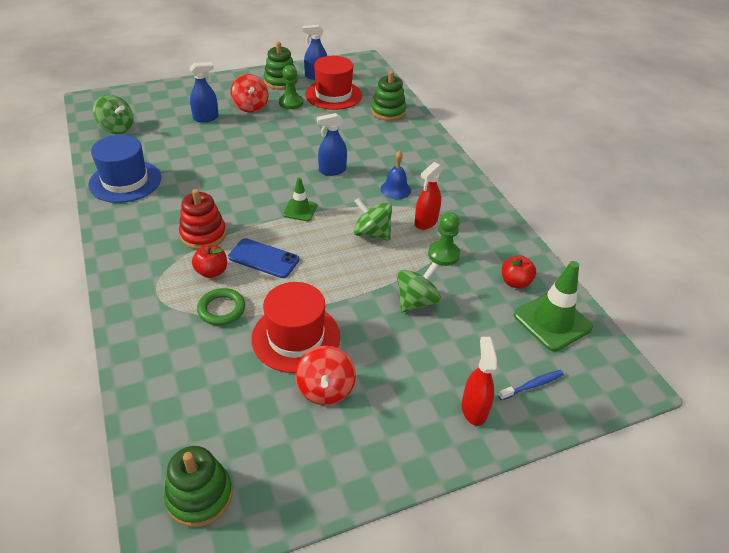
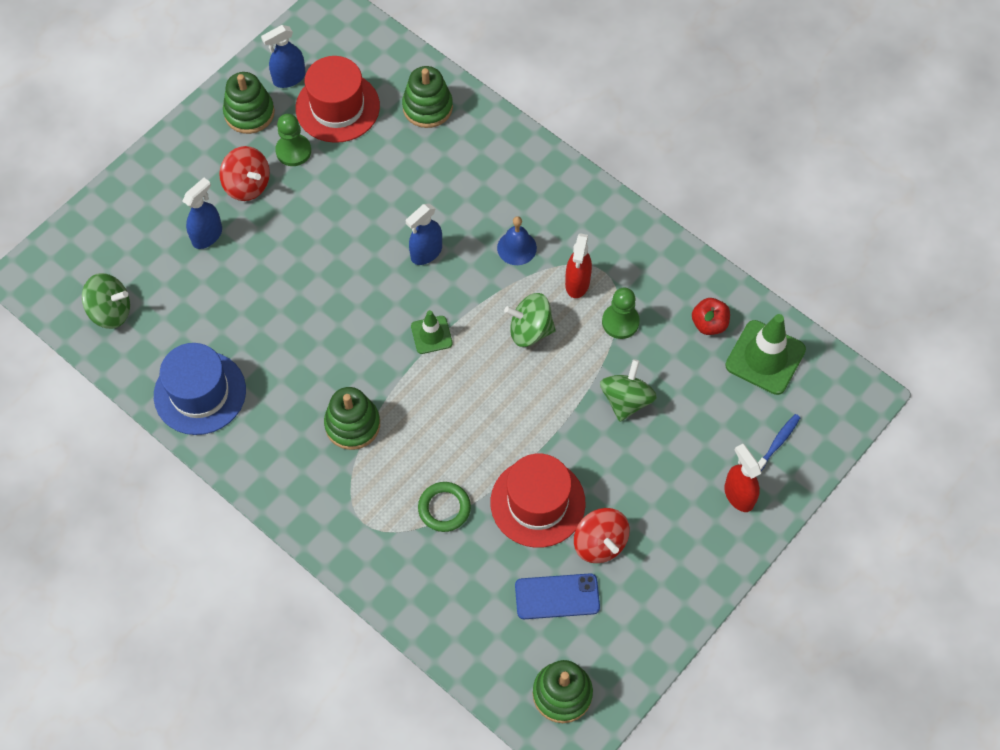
camera: 25 degrees left, 20 degrees up
red stacking toy [179,189,226,249] -> green stacking toy [324,387,380,450]
red apple [192,245,227,278] -> none
blue phone [228,238,299,278] -> blue phone moved to [515,573,600,619]

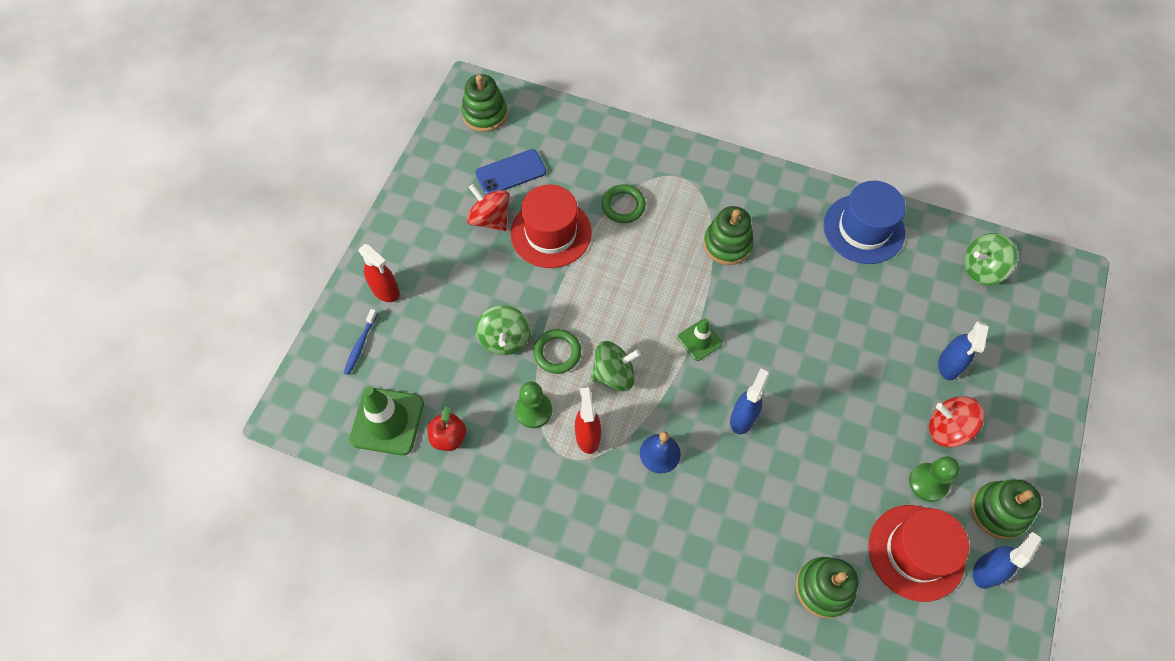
camera: 160 degrees right, 0 degrees up
none -> green ring [533,329,581,374]

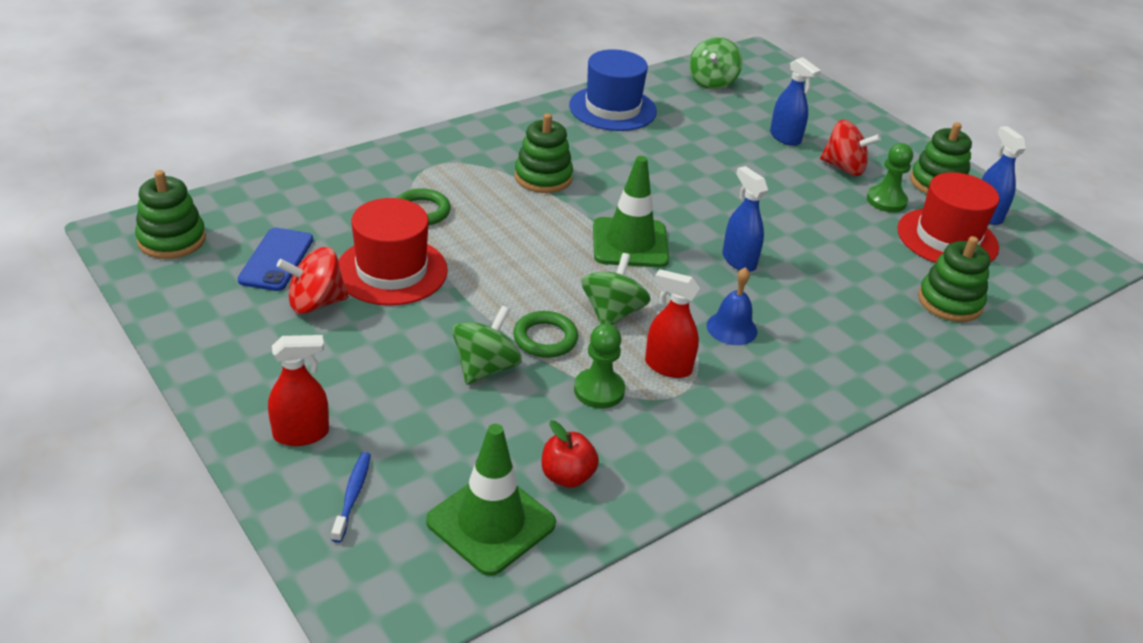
camera: 60 degrees left, 25 degrees down
blue toothbrush [344,309,378,375] -> blue toothbrush turned 135 degrees counterclockwise [331,452,371,543]
green spinning top [476,305,531,355] -> green spinning top turned 90 degrees counterclockwise [452,306,522,385]
green traffic cone [678,318,722,361] -> green traffic cone [593,156,669,267], size x1.76
red spinning top [929,396,984,447] -> red spinning top turned 120 degrees counterclockwise [820,120,881,176]

